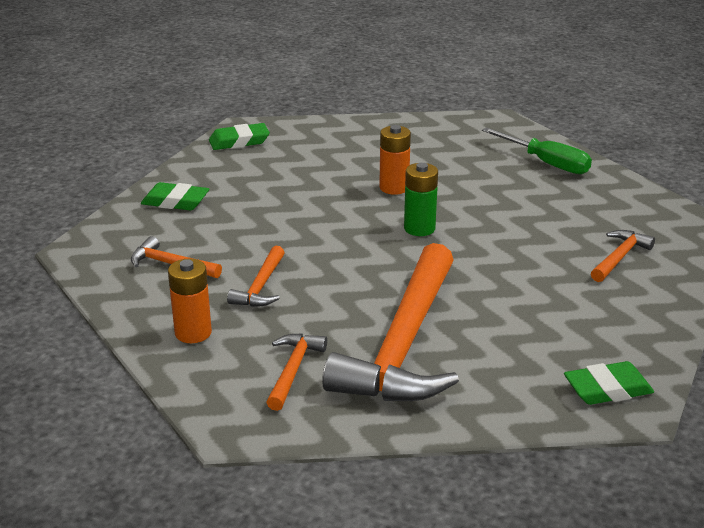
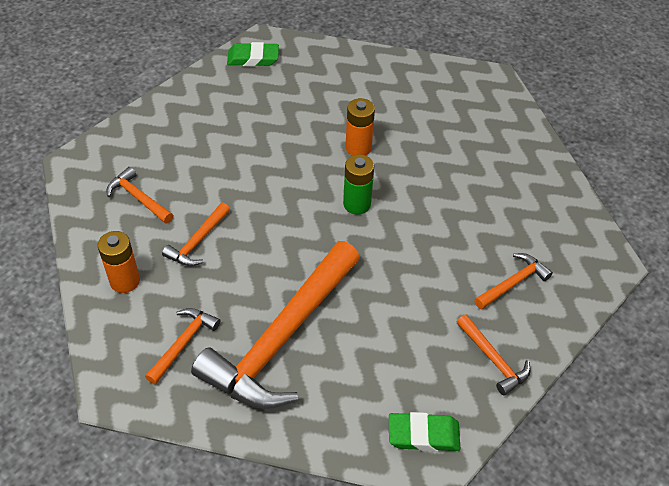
camera: 15 degrees right, 20 degrees up
green eraser [141,182,209,210] -> none
green screwdriver [482,127,592,174] -> none
none -> orange hammer [457,314,531,395]

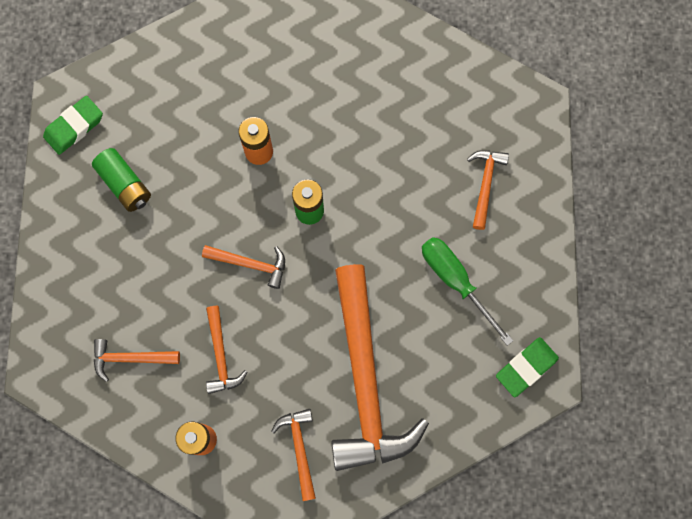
camera: 40 degrees left, 25 degrees up
orange hammer [457,314,531,395] -> orange hammer moved to [202,245,285,289]
none -> green battery [92,148,151,212]
none -> green screwdriver [422,237,513,346]

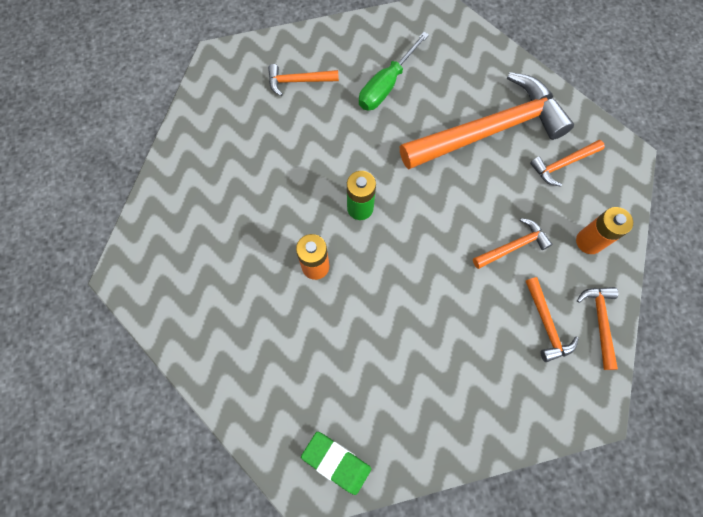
camera: 105 degrees left, 5 degrees down
green battery [92,148,151,212] -> none
orange hammer [202,245,285,289] -> orange hammer moved to [577,287,618,370]
green eraser [496,337,559,397] -> none

